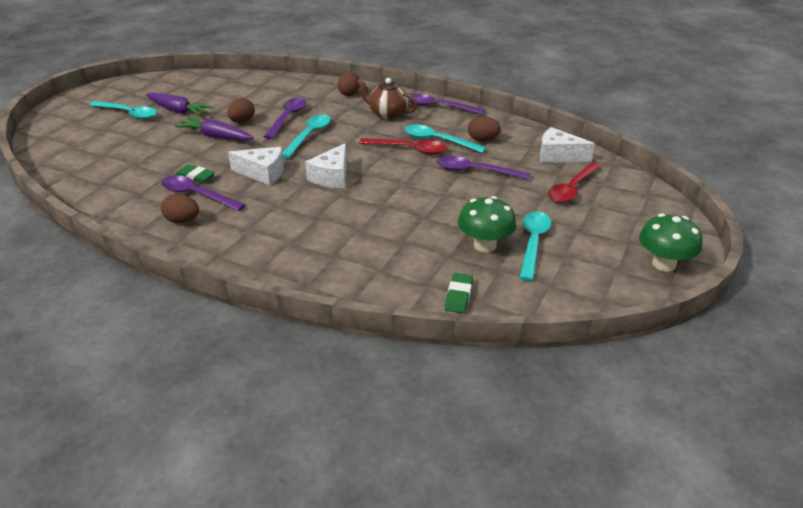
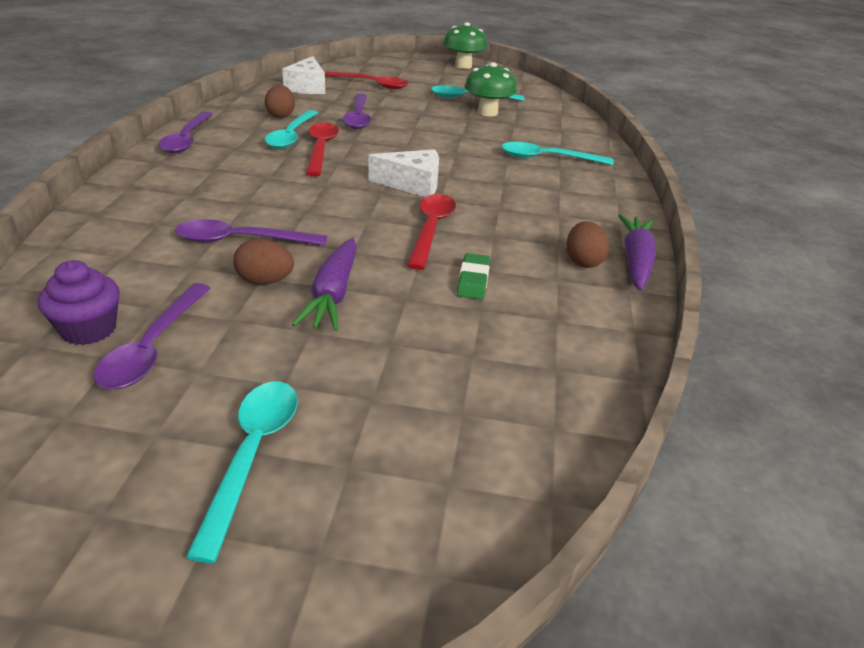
camera: 110 degrees left, 0 degrees up
purple carrot [145,92,214,116] -> purple carrot moved to [618,214,656,291]
purple spoon [161,175,246,211] -> purple spoon moved to [94,283,210,389]
white cheese [228,147,284,185] -> red spoon [407,194,456,270]
turquoise spoon [282,114,331,158] -> turquoise spoon moved to [501,142,614,165]
brown egg [338,72,360,96] -> none
brown teapot [357,78,418,119] -> none
green eraser [445,273,473,313] -> none
none -> purple cupcake [38,260,120,345]

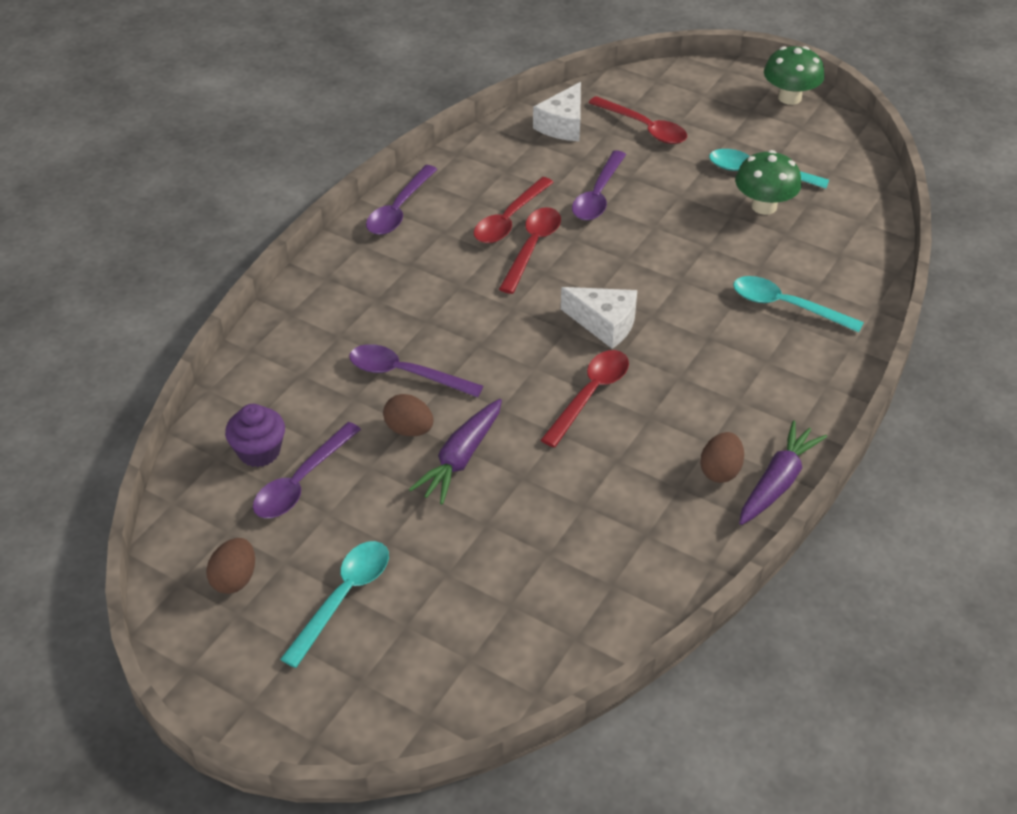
camera: 25 degrees right, 10 degrees up
brown egg [265,85,295,118] -> brown egg moved to [206,538,255,594]
turquoise spoon [265,110,318,149] -> red spoon [474,177,554,243]
green eraser [457,253,490,300] -> none

